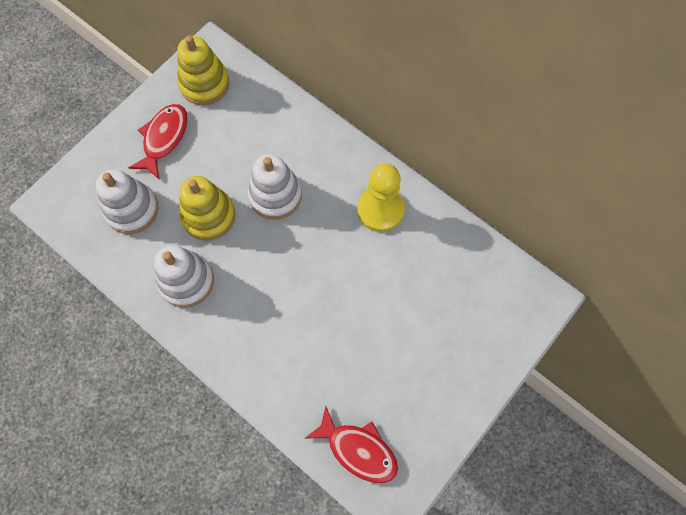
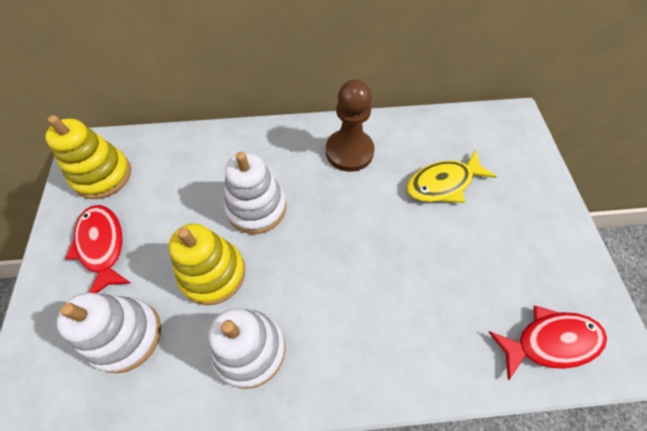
camera: 45 degrees left, 10 degrees down
yellow pawn [357,163,405,232] -> brown pawn [326,79,374,172]
none -> yellow fish [406,150,497,203]

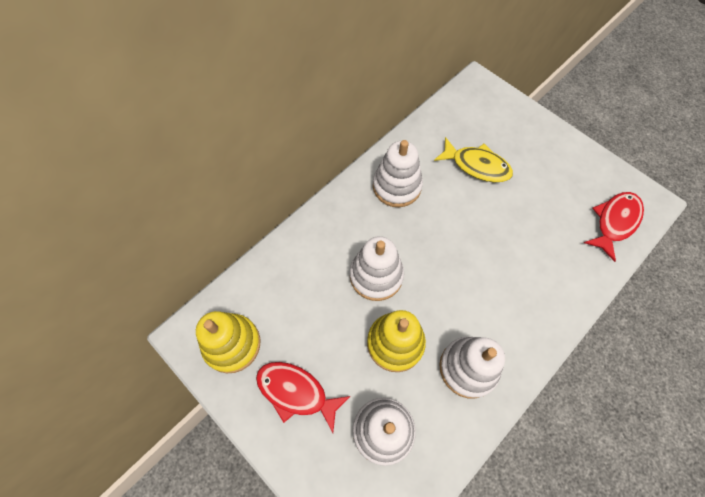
camera: 40 degrees left, 5 degrees up
brown pawn [326,79,374,172] -> white stacking toy [373,140,423,207]
yellow fish [406,150,497,203] -> yellow fish turned 90 degrees counterclockwise [434,137,513,182]

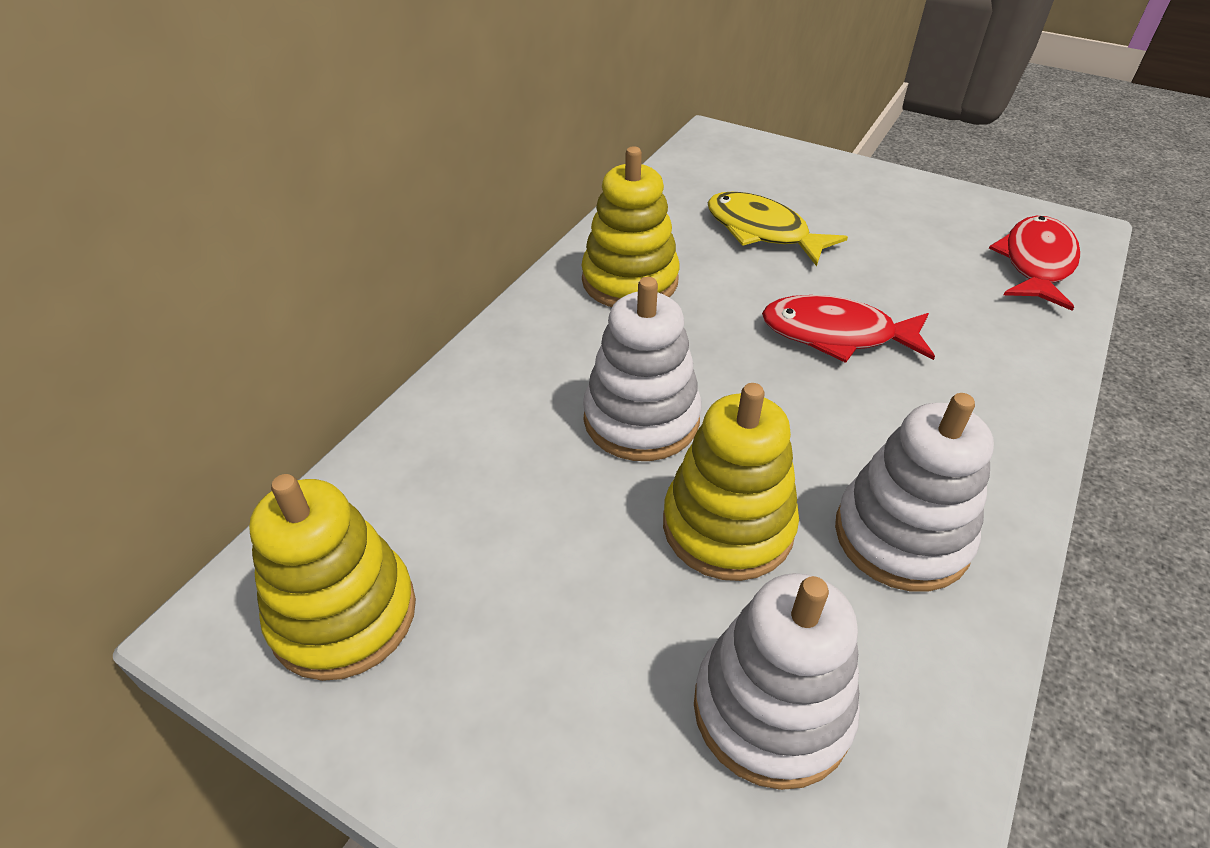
camera: 15 degrees left, 20 degrees down
red fish [256,362,351,433] -> red fish moved to [762,295,935,363]
white stacking toy [373,140,423,207] -> yellow stacking toy [581,146,680,307]
yellow fish [434,137,513,182] -> yellow fish turned 150 degrees counterclockwise [707,192,848,266]

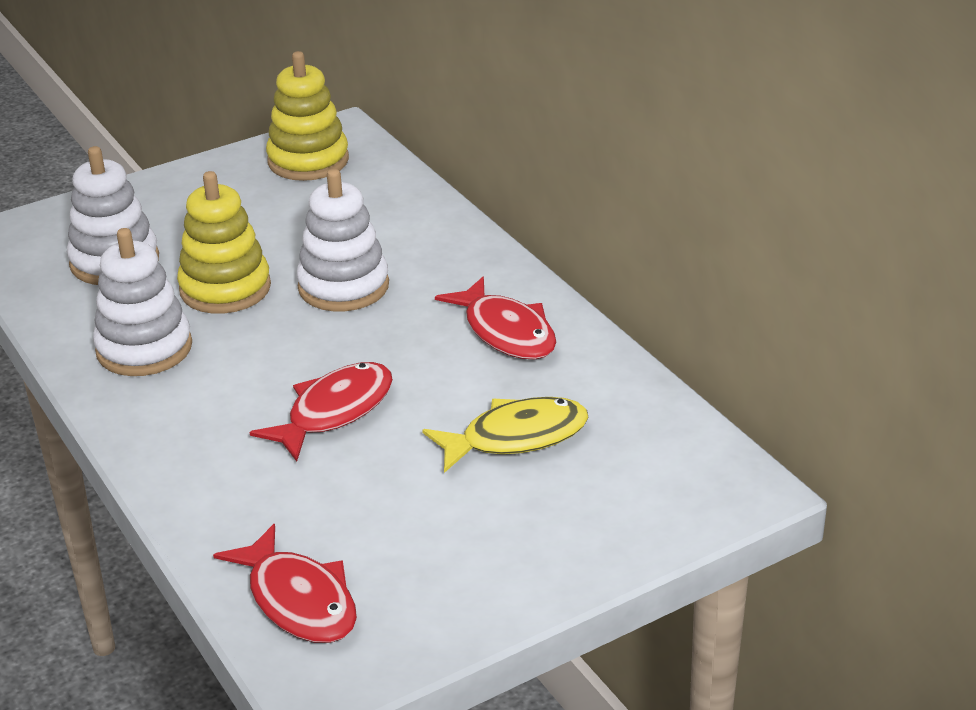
camera: 120 degrees right, 10 degrees down
yellow stacking toy [581,146,680,307] -> red fish [435,277,556,359]

